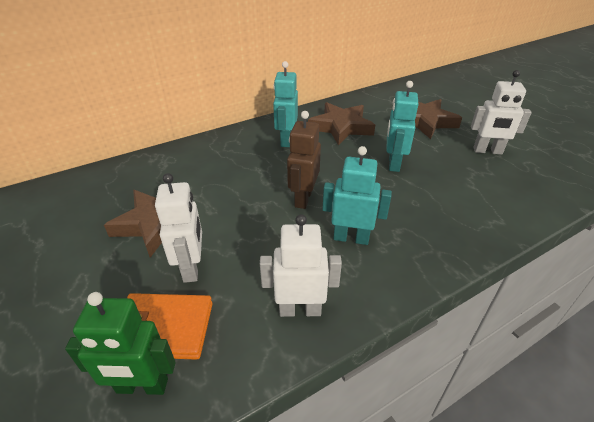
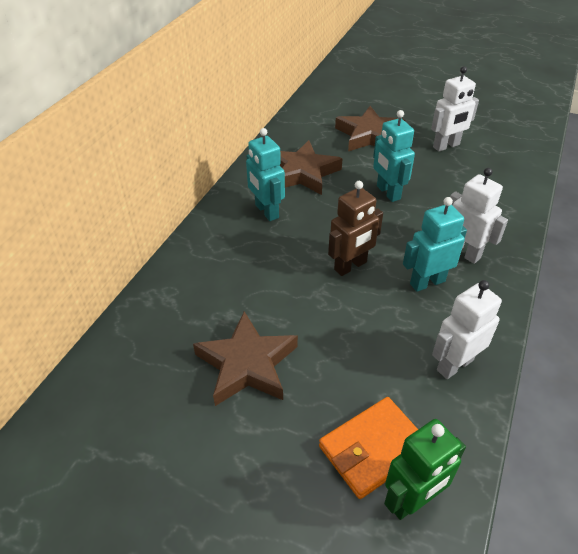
camera: 35 degrees left, 5 degrees up
white robot [155,173,202,283] -> white robot moved to [450,168,508,264]
brown robot [287,111,321,209] -> brown robot turned 105 degrees counterclockwise [328,181,383,276]

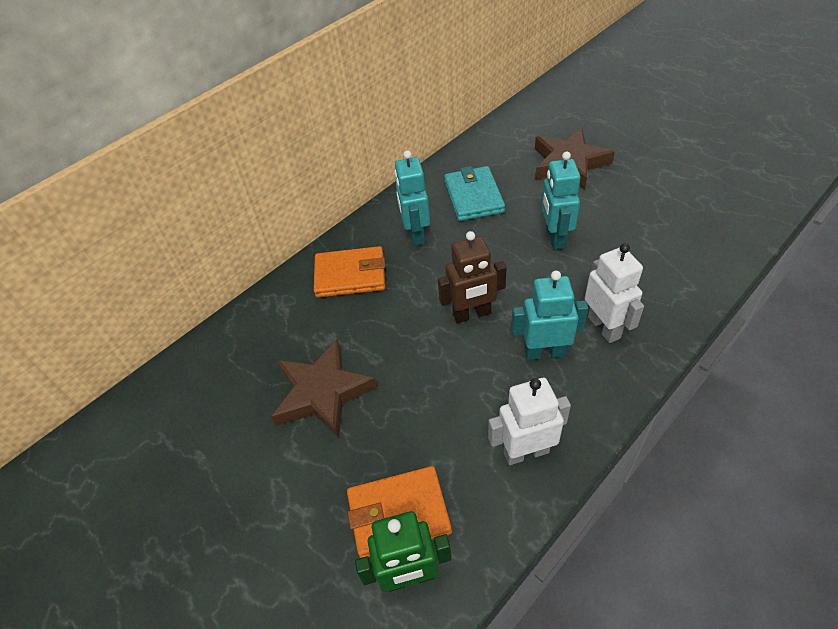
camera: 25 degrees right, 5 degrees up
brown star [280,140,343,195] -> turquoise wallet [444,166,505,221]
white robot [431,66,479,151] -> none
none -> orange wallet [314,246,385,298]

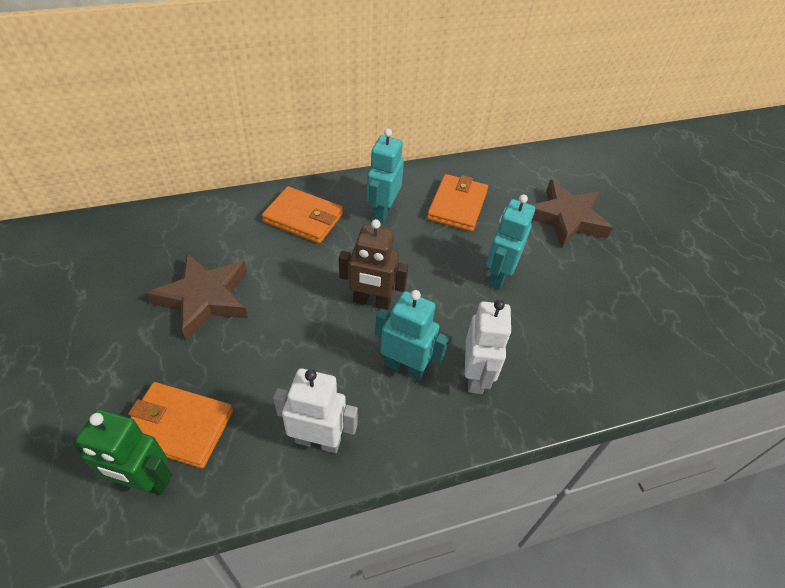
camera: 20 degrees right, 0 degrees up
turquoise wallet [444,166,505,221] -> orange wallet [427,174,488,232]

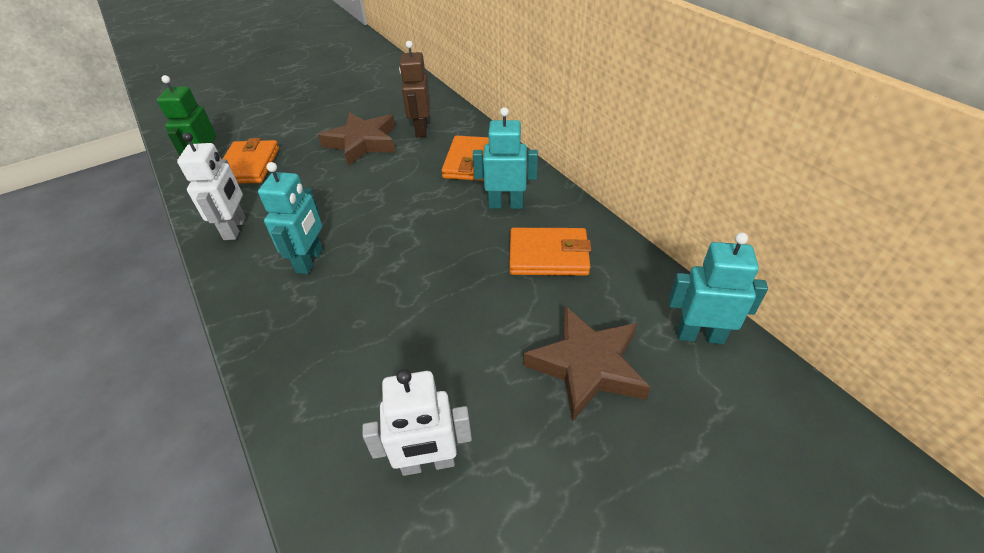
camera: 80 degrees right, 5 degrees down
brown robot [339,219,408,310] -> brown robot moved to [399,41,430,137]
white robot [465,300,512,394] -> white robot moved to [363,369,472,476]
turquoise robot [486,194,535,289] -> turquoise robot moved to [669,233,768,344]

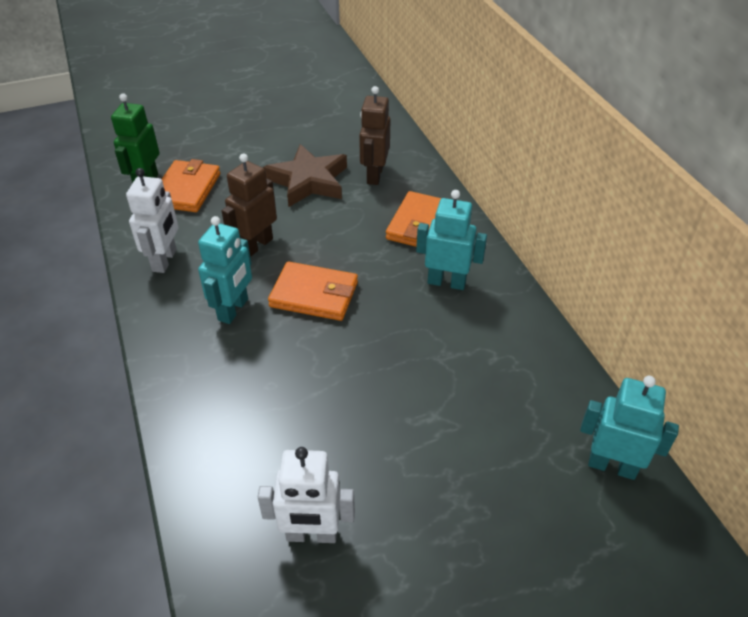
camera: 10 degrees right, 0 degrees up
orange wallet [509,228,591,276] -> orange wallet moved to [268,261,358,321]
brown star [523,306,651,422] -> none
none -> brown robot [221,153,277,257]

